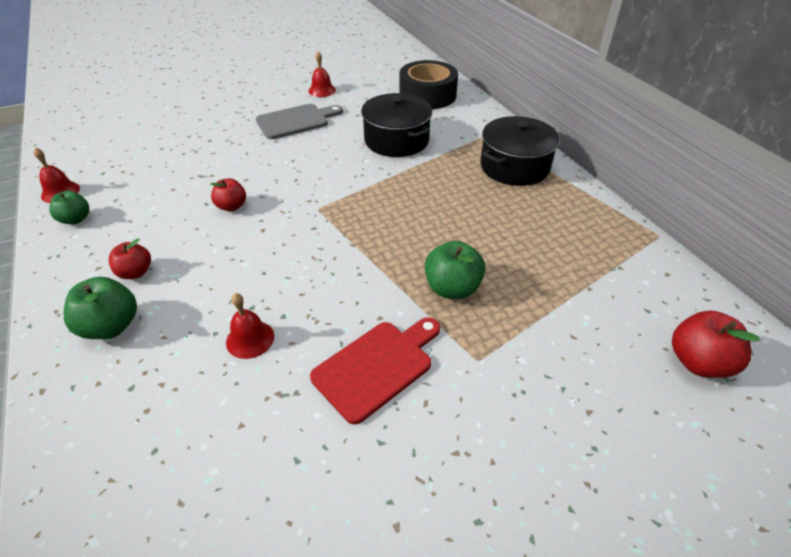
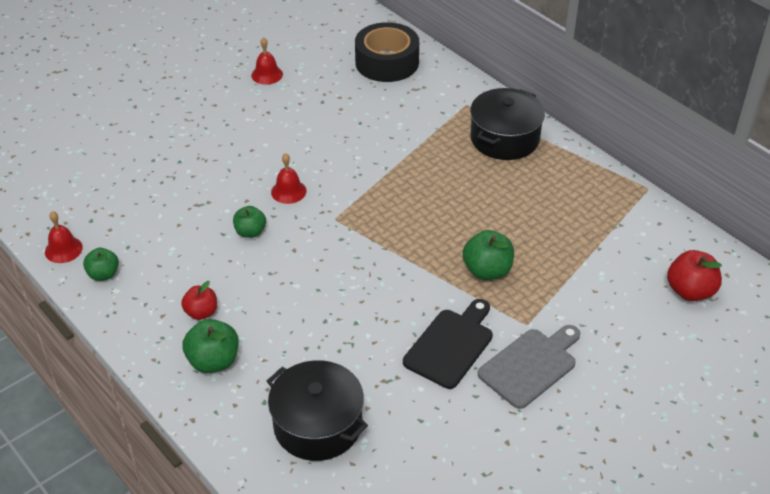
camera: 15 degrees left, 0 degrees up
red apple [210,178,246,211] -> green apple [233,206,266,238]
red bell [226,293,274,359] -> red bell moved to [271,153,307,204]
grey cutting board [256,104,343,139] -> grey cutting board moved to [478,325,580,409]
red cutting board [310,317,440,425] -> black cutting board [403,299,493,389]
black pot [361,93,432,157] -> black pot moved to [267,360,368,461]

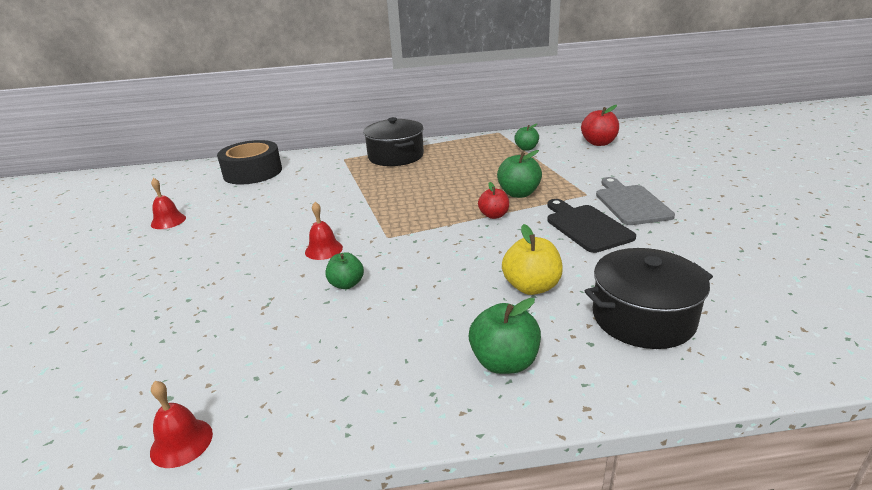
camera: 55 degrees left, 15 degrees down
green apple [83,248,119,281] -> green apple moved to [514,124,539,151]
red apple [181,281,217,320] -> red apple moved to [478,182,509,219]
none -> yellow apple [502,224,563,295]

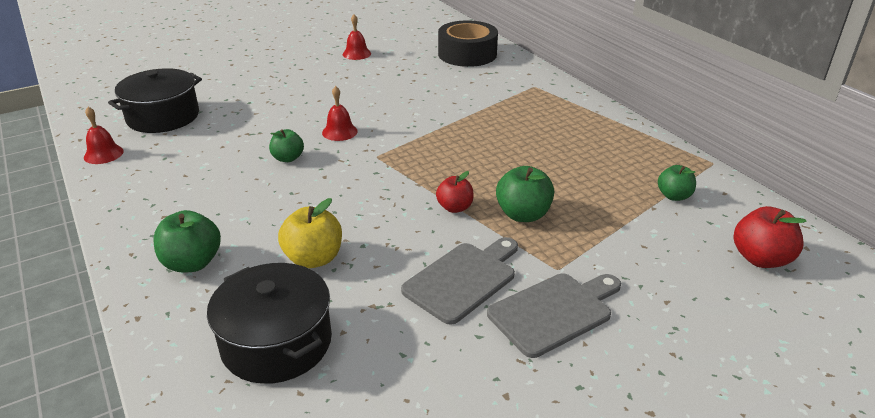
camera: 65 degrees right, 5 degrees up
black pot [363,117,424,166] -> black pot moved to [108,68,202,133]
black cutting board [547,199,636,253] -> grey cutting board [401,237,518,325]

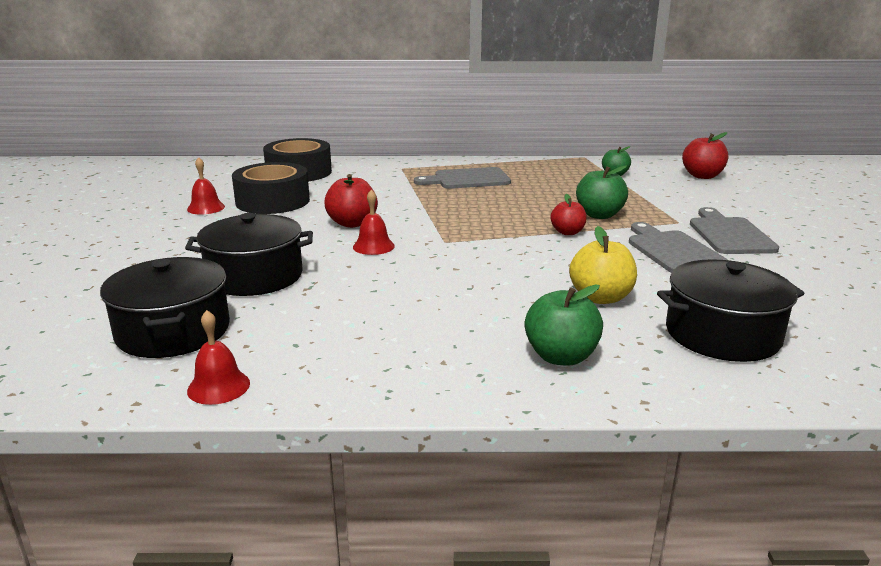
camera: 60 degrees left, 10 degrees down
green apple [269,129,304,162] -> none
none -> black pot [185,213,313,296]
none -> black tape [232,162,310,214]
none -> red apple [324,174,378,228]
none -> grey cutting board [414,167,511,189]

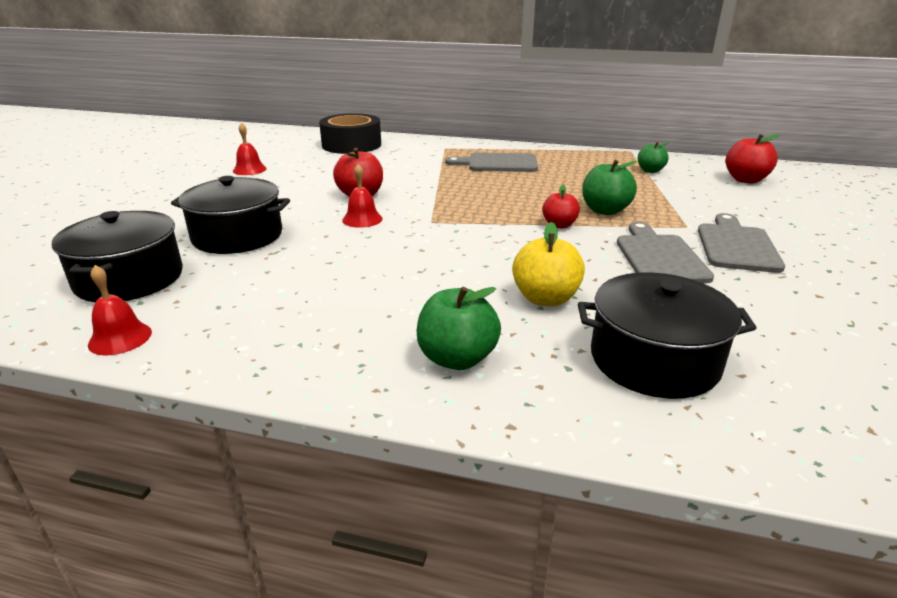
camera: 15 degrees right, 5 degrees up
black tape [232,162,310,214] -> none

